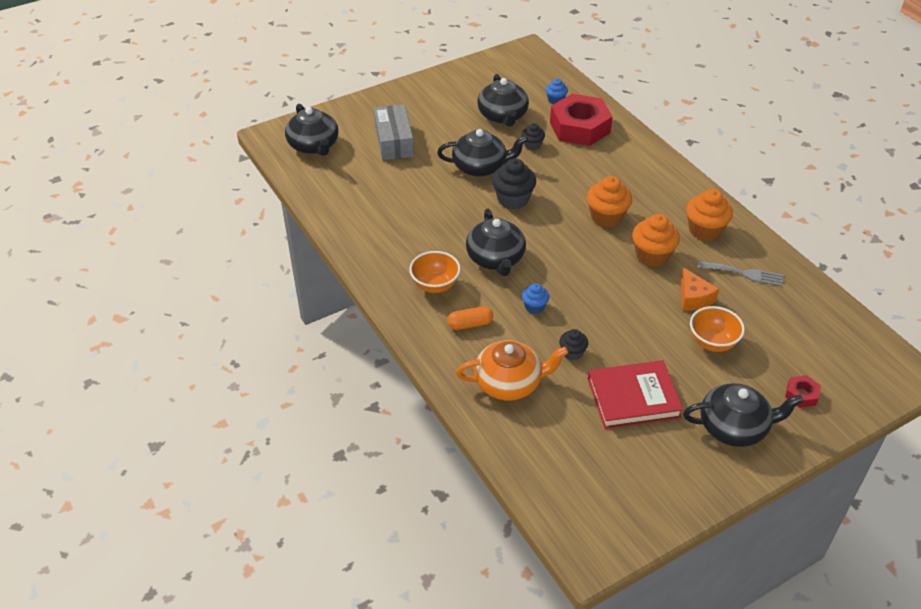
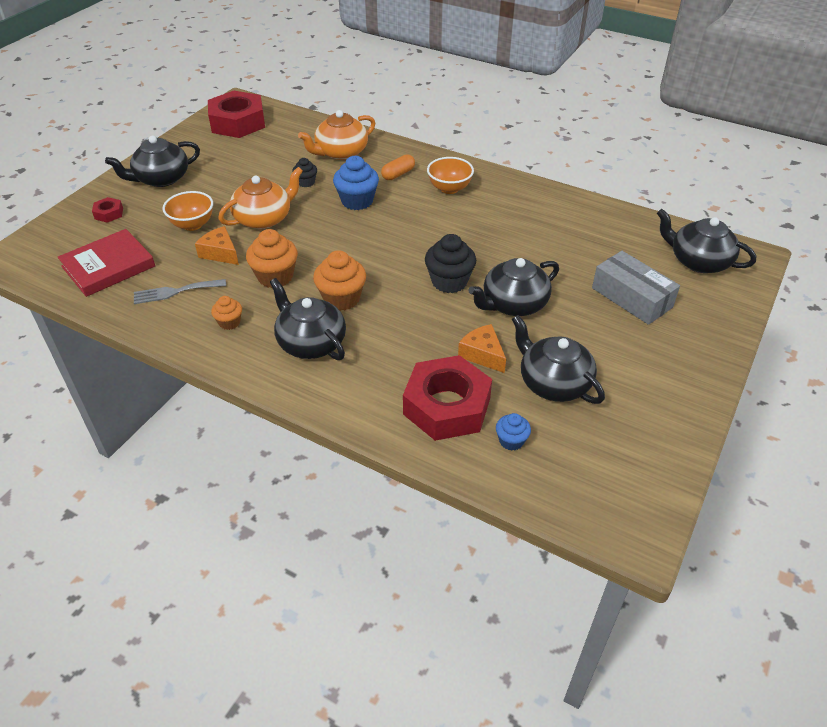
camera: 150 degrees right, 0 degrees up
black teapot [466,209,526,276] -> black teapot moved to [270,278,346,360]
black cupcake [522,123,545,150] -> orange cheese [458,324,506,373]
blue cupcake [522,283,549,314] -> blue cupcake [333,156,379,210], size x1.77
red book [588,360,684,429] -> red book moved to [58,229,155,297]
orange cupcake [686,189,733,241] -> orange cupcake [211,296,242,330], size x0.56
none -> red nut [208,90,265,138]
none -> orange teapot [218,167,303,229]

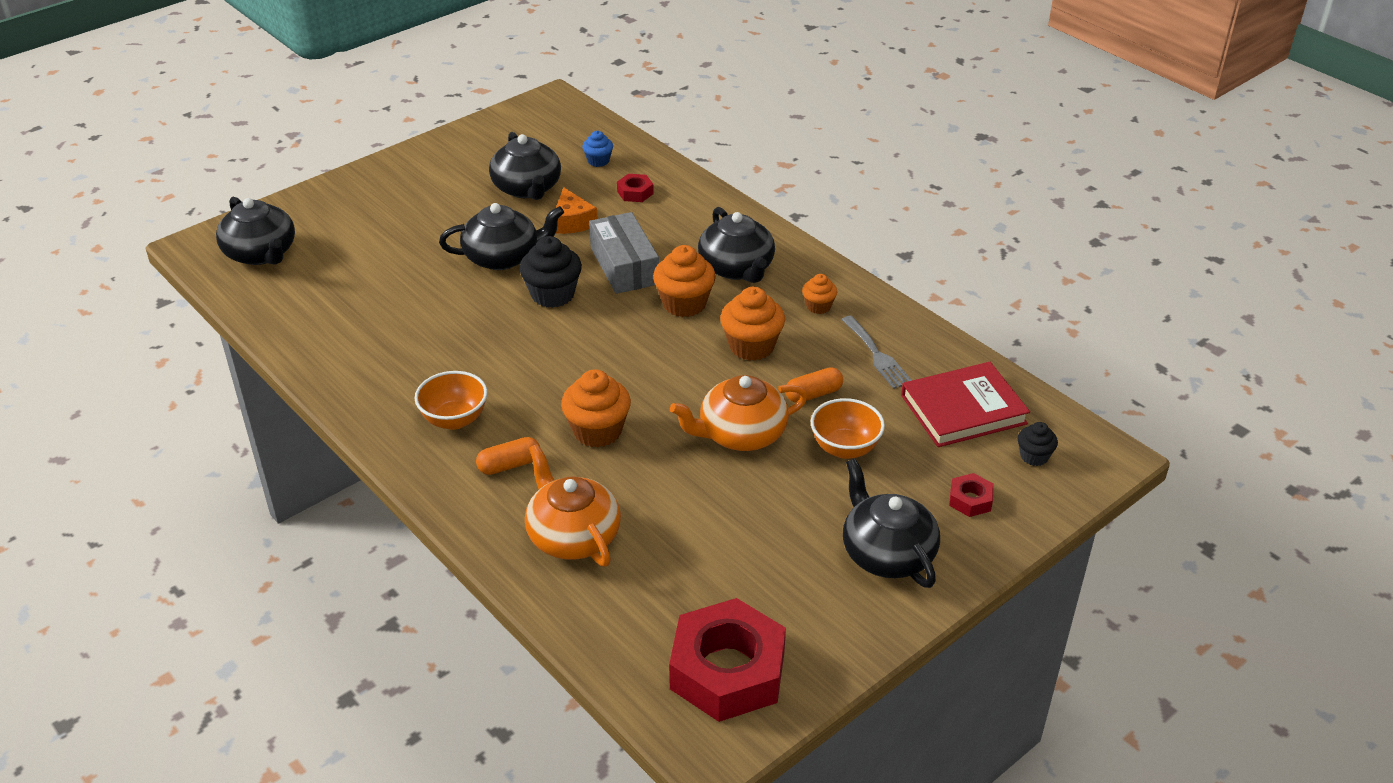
camera: 160 degrees left, 5 degrees down
black teapot [105,136,200,187] -> black teapot turned 105 degrees counterclockwise [843,459,940,588]
grey fork [134,279,226,304] -> grey fork turned 60 degrees clockwise [841,316,912,389]
orange cheese [195,226,239,265] -> orange capsule [785,367,843,403]
black cupcake [292,158,317,187] -> black cupcake moved to [1018,422,1058,466]
orange teapot [298,110,375,160] -> orange teapot turned 105 degrees counterclockwise [525,444,621,567]
blue cupcake [333,156,379,210] -> orange cupcake [561,369,631,448]
red nut [403,355,492,441] -> red nut [617,174,654,202], size x0.43
grey box [592,251,680,325] -> grey box moved to [589,212,659,294]

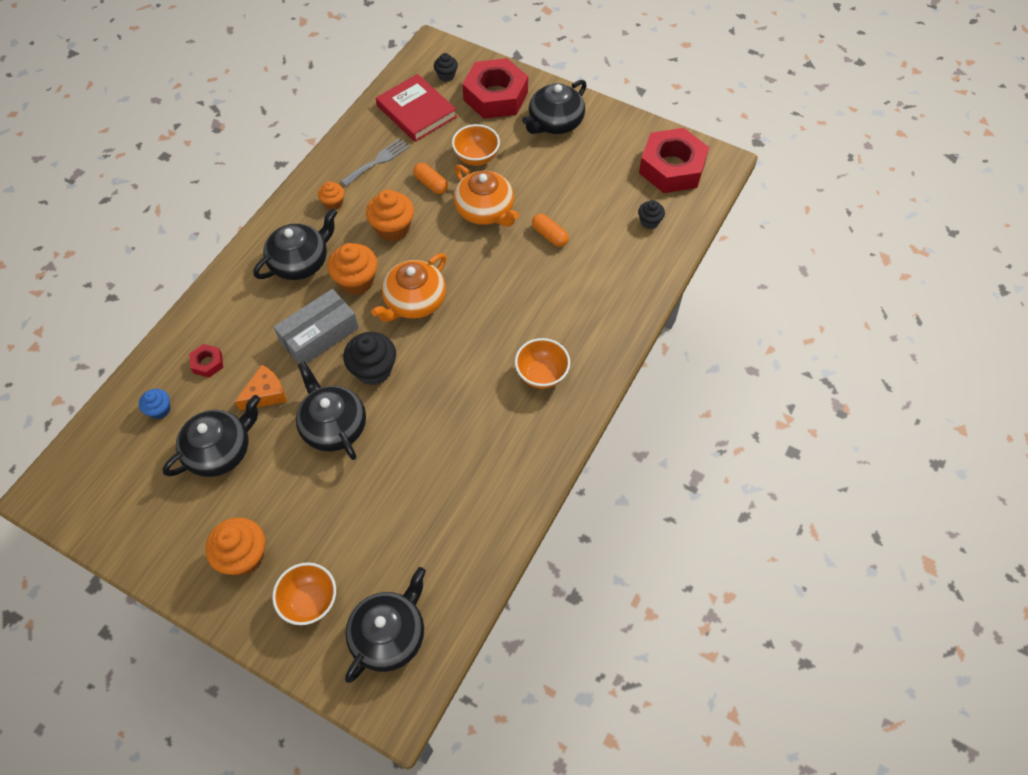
camera: 110 degrees left, 20 degrees up
orange capsule [476,437,540,475] -> orange capsule moved to [532,214,569,247]
orange teapot [525,444,621,567] -> orange teapot moved to [371,253,447,322]
orange cupcake [561,369,631,448] -> orange cupcake moved to [206,517,265,575]
red nut [949,473,994,517] -> red nut [462,58,528,119], size x2.32
none -> orange bowl [272,563,336,625]
none -> black cupcake [638,200,665,229]

